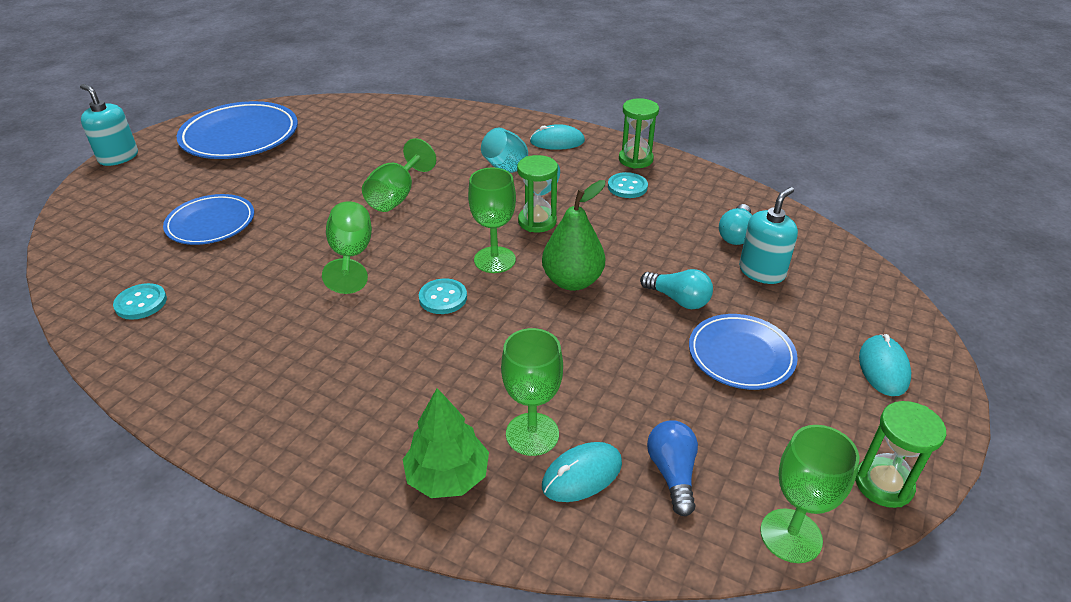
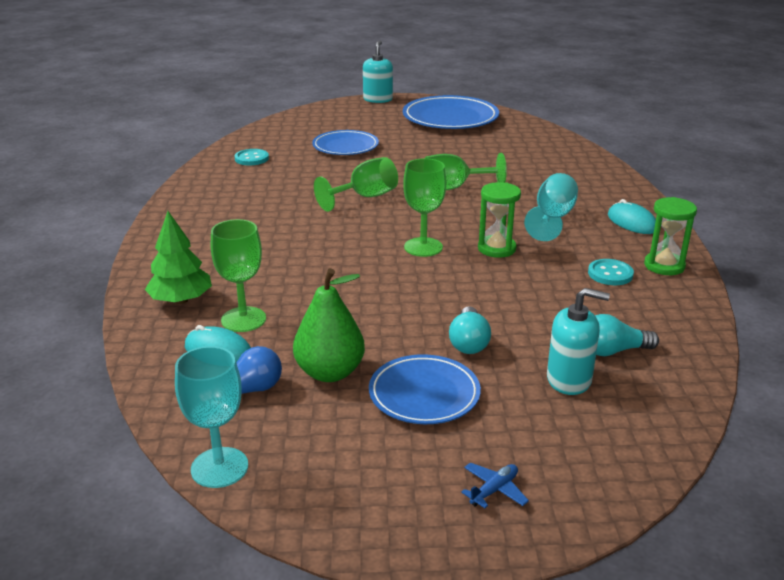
camera: 60 degrees right, 10 degrees down
turquoise button [419,278,467,314] -> none
green pear [542,180,605,291] -> green pear moved to [293,268,365,382]
green goblet [760,425,859,563] -> turquoise goblet [175,346,248,488]
green hourglass [855,401,946,508] -> none
turquoise mouse [859,334,911,396] -> blue plane [461,463,529,508]

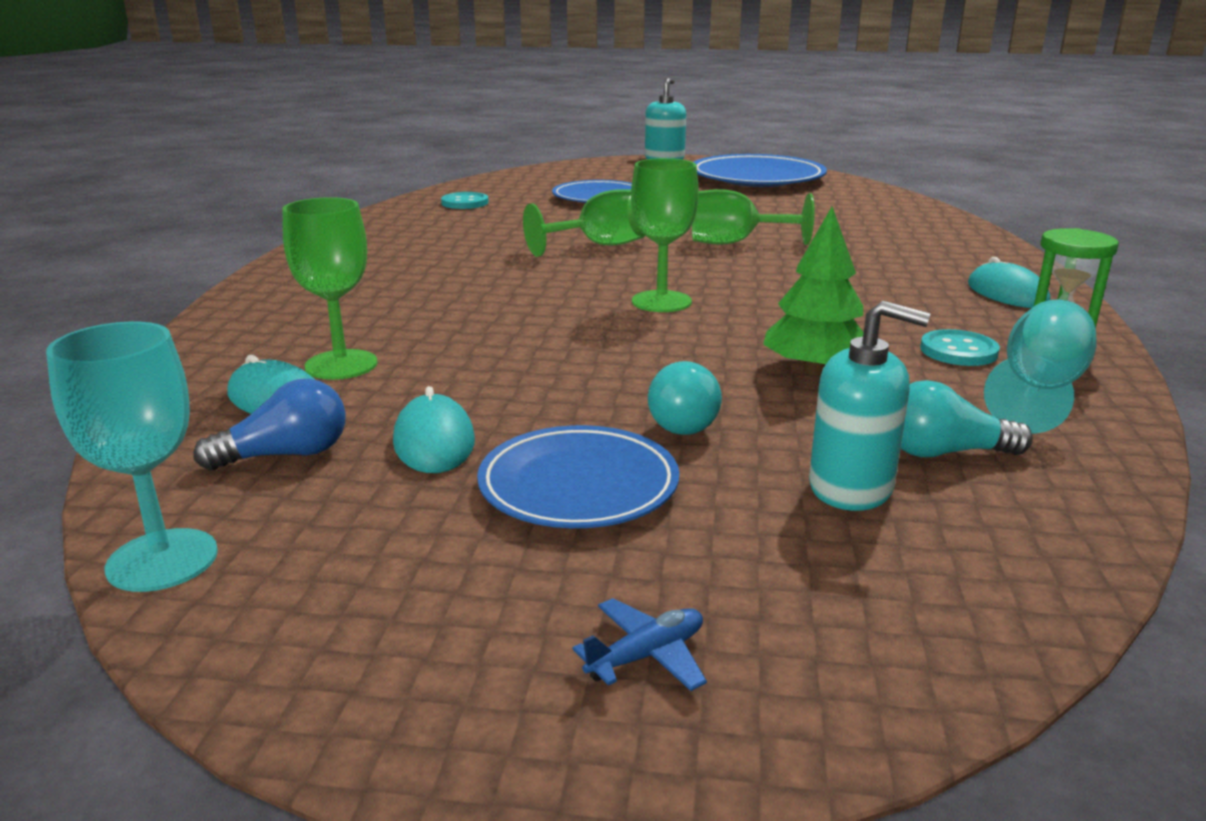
camera: 10 degrees right, 5 degrees down
green tree [145,211,212,304] -> green tree moved to [763,206,864,375]
green pear [293,268,365,382] -> turquoise mouse [393,386,475,473]
green hourglass [478,182,521,258] -> none
turquoise goblet [524,173,578,241] -> turquoise goblet moved to [984,299,1097,434]

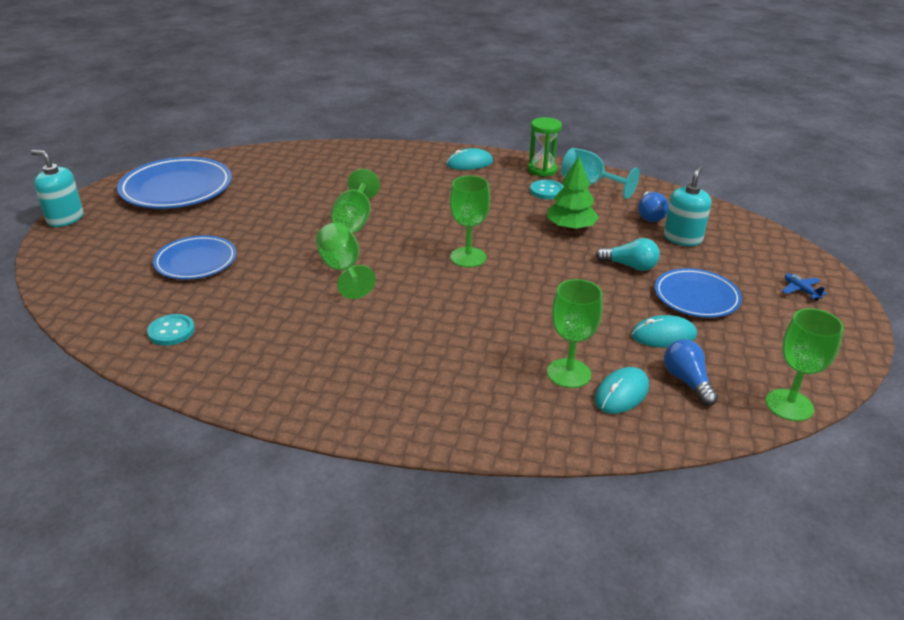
camera: 85 degrees left, 10 degrees up
turquoise goblet [46,322,218,592] -> green goblet [766,308,844,421]
turquoise light bulb [901,380,1033,457] -> blue light bulb [638,191,669,222]

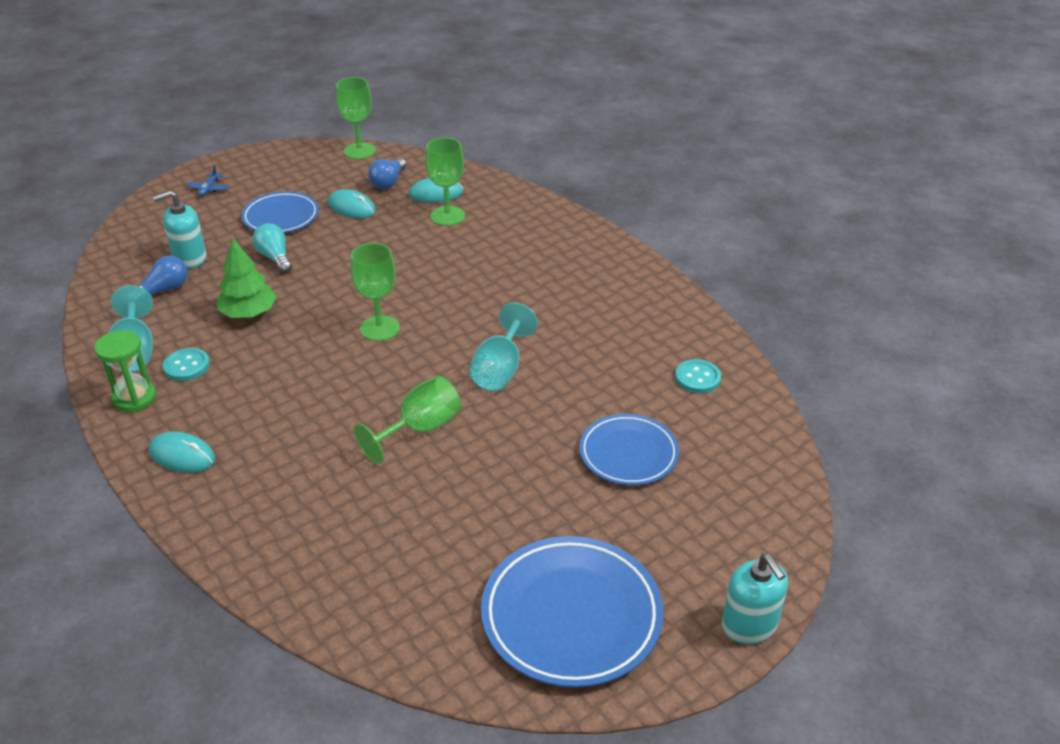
camera: 140 degrees left, 5 degrees up
green goblet [316,223,376,299] -> turquoise goblet [469,303,538,391]

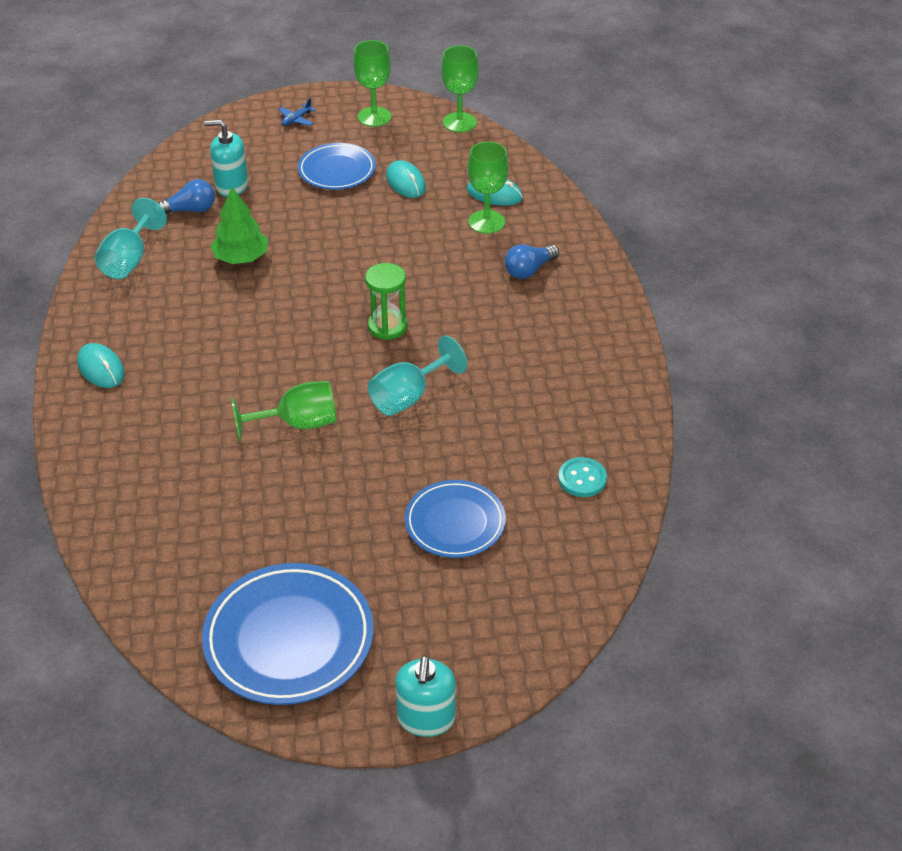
camera: 30 degrees right, 5 degrees up
green hourglass [95,330,156,412] -> green hourglass moved to [365,263,407,340]
turquoise button [163,348,210,381] -> none
turquoise light bulb [253,223,292,274] -> none
green goblet [351,243,400,341] -> green goblet moved to [353,40,391,127]
blue light bulb [368,158,406,189] -> blue light bulb moved to [505,244,559,279]

